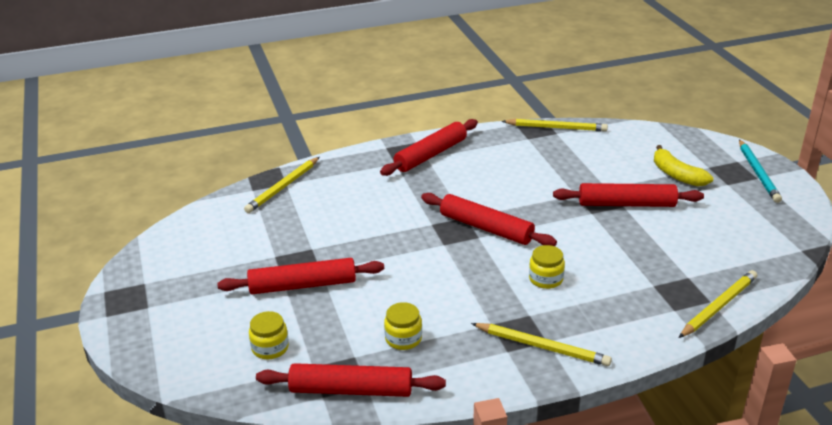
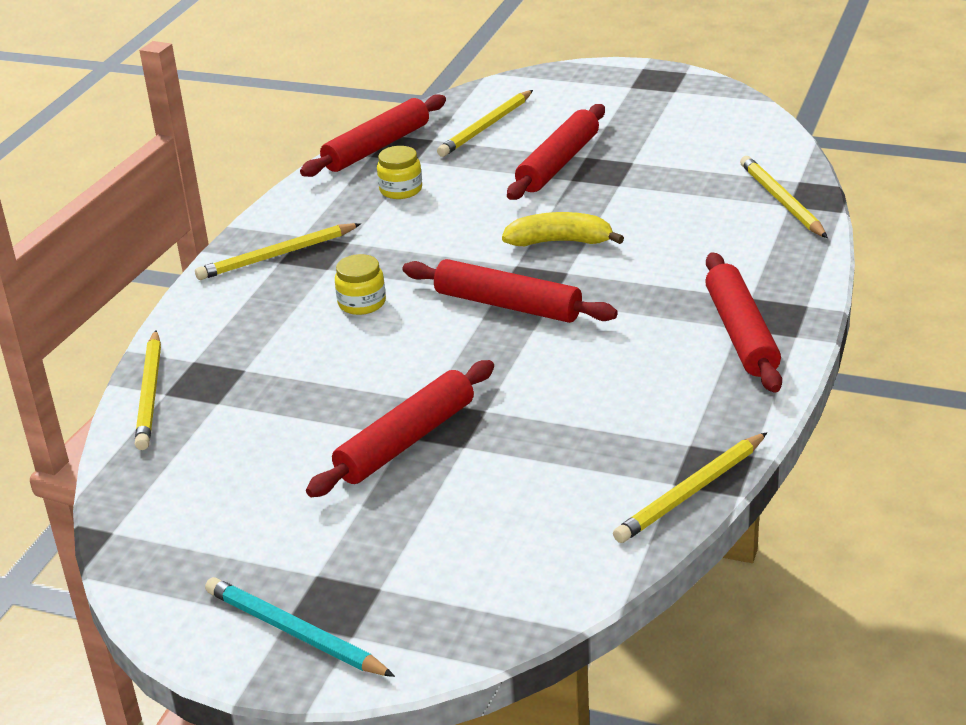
camera: 130 degrees right, 0 degrees up
yellow jar [249,311,289,359] -> yellow pencil [437,90,533,157]
red rolling pin [421,193,557,246] -> red rolling pin turned 45 degrees clockwise [402,259,618,323]
yellow banana [654,145,713,187] -> yellow banana moved to [502,212,624,246]

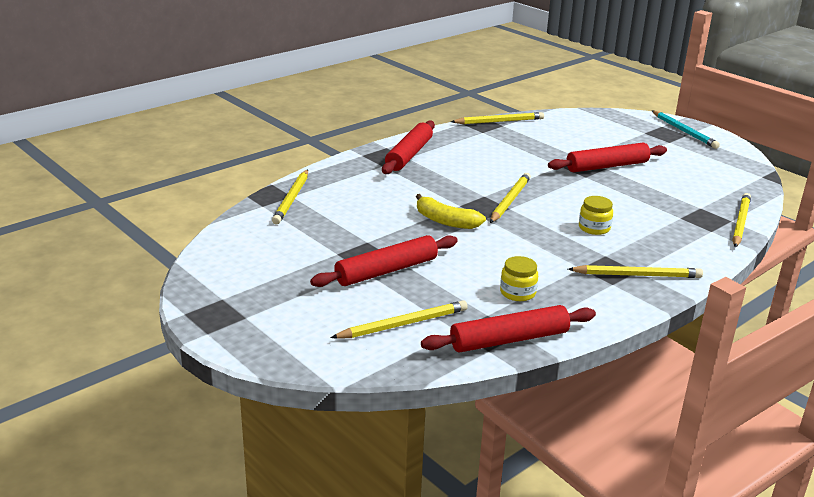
camera: 155 degrees left, 5 degrees down
red rolling pin [402,259,618,323] -> yellow pencil [490,173,531,223]

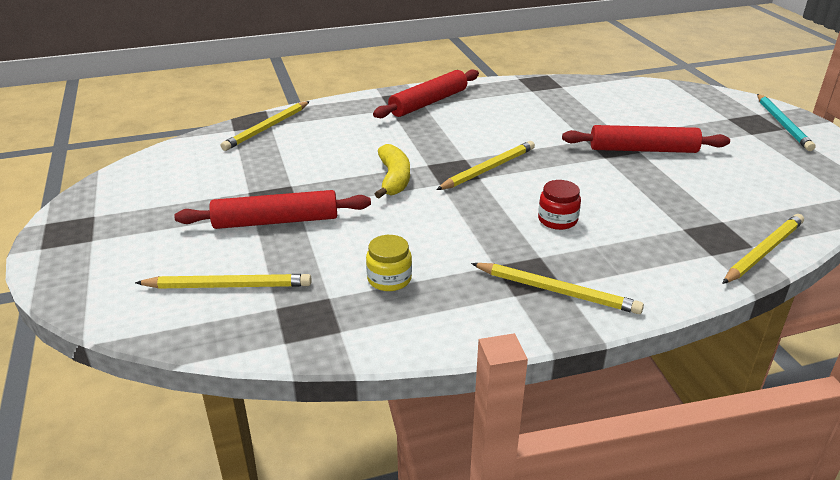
camera: 25 degrees right, 5 degrees up
yellow banana [416,194,486,229] -> yellow banana turned 150 degrees counterclockwise [375,144,410,198]
red rolling pin [421,305,596,353] -> none
yellow pencil [451,112,544,124] -> none
yellow jar [579,196,613,235] -> red jar [538,180,581,230]

